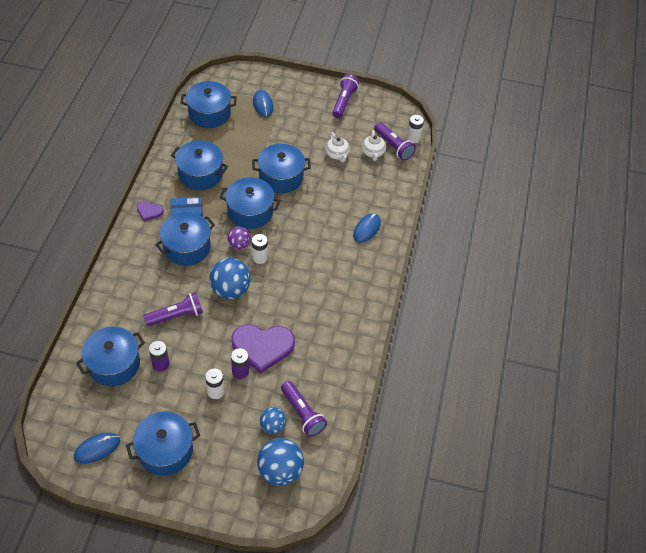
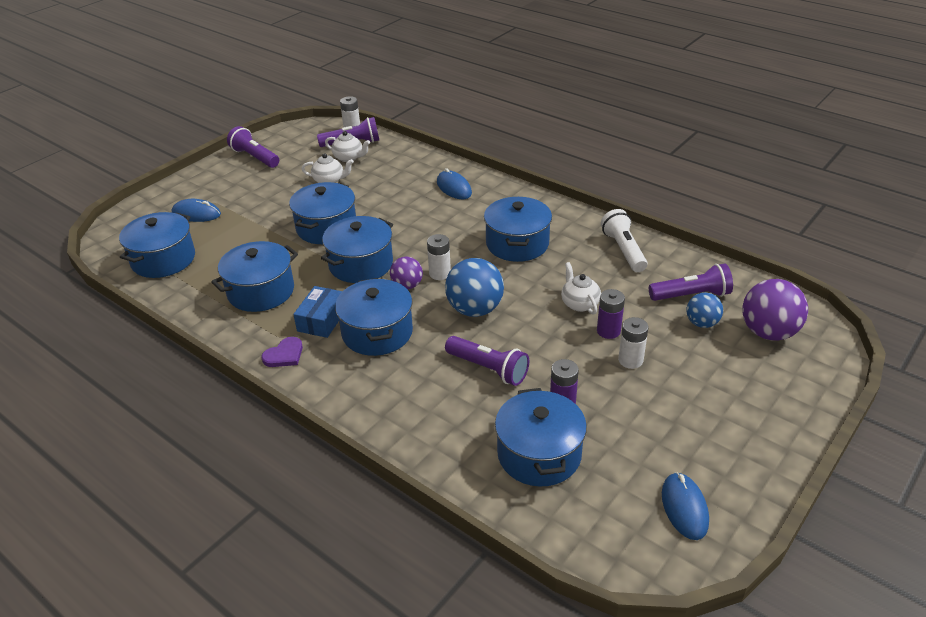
camera: 60 degrees left, 15 degrees down
blue pot [126,411,200,476] -> blue pot moved to [484,197,552,262]
purple flashlight [144,292,203,326] -> purple flashlight turned 120 degrees clockwise [445,336,529,386]
purple heart [231,324,295,374] -> white teapot [561,262,601,315]
blue ball [257,438,304,486] -> purple ball [742,279,808,340]
none -> white flashlight [601,209,647,272]

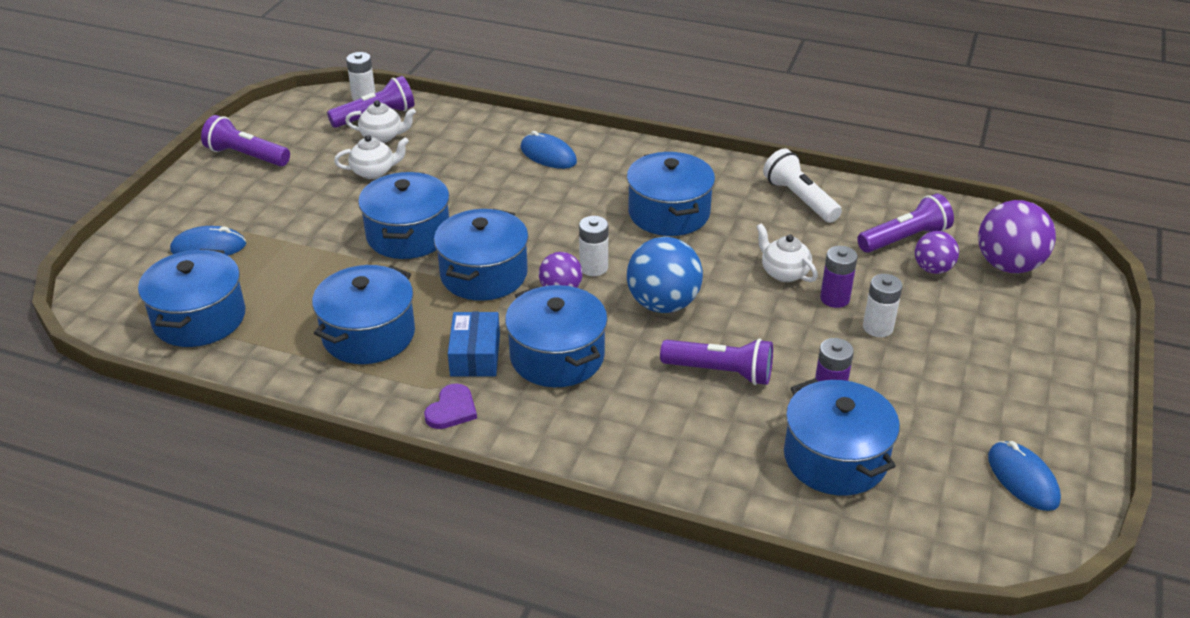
camera: 20 degrees left, 0 degrees up
blue ball [687,292,723,328] -> purple ball [915,231,959,274]

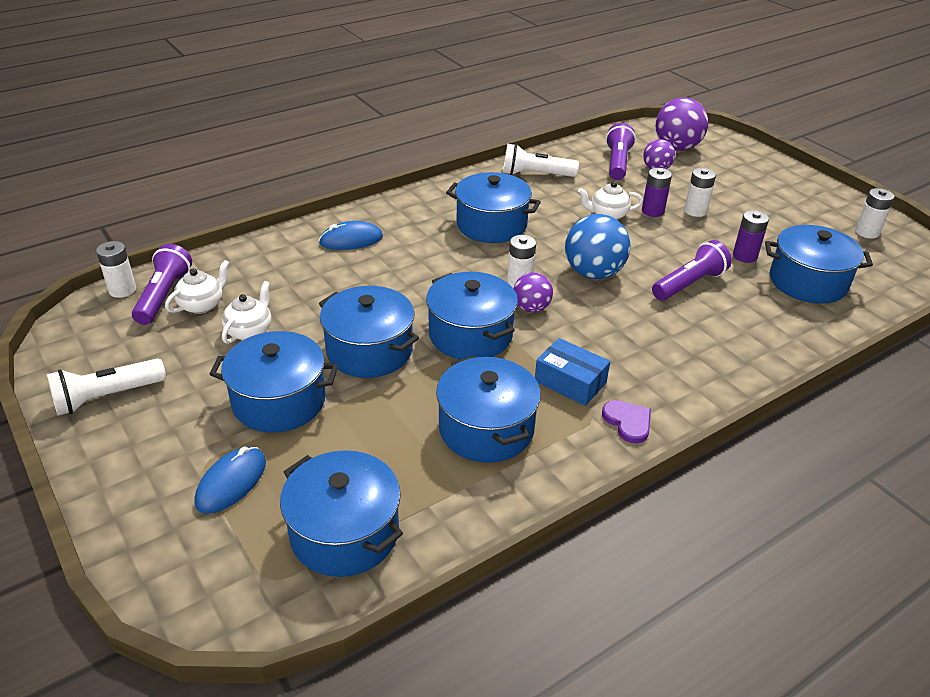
camera: 55 degrees left, 0 degrees up
purple flashlight [201,115,290,166] -> white flashlight [47,358,166,416]
blue pot [505,285,608,387] -> blue pot moved to [210,331,338,433]
blue mouse [988,441,1061,511] -> white battery [855,188,894,239]

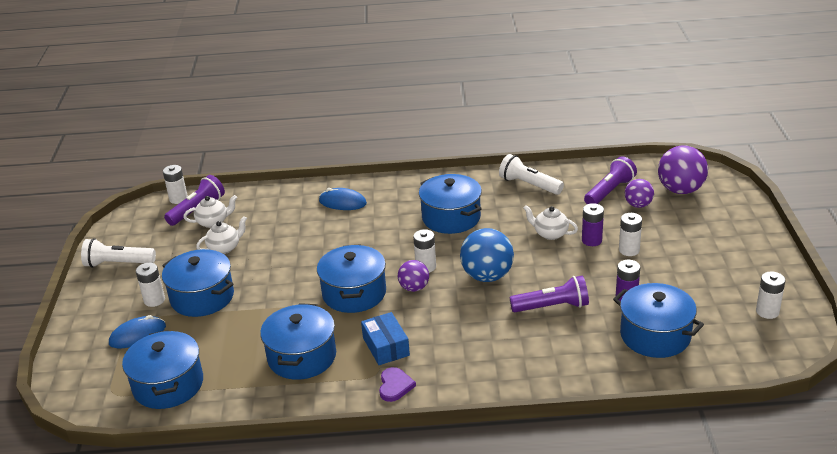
camera: 35 degrees right, 5 degrees down
blue pot [319,286,419,378] -> none
none -> white battery [136,263,165,307]

